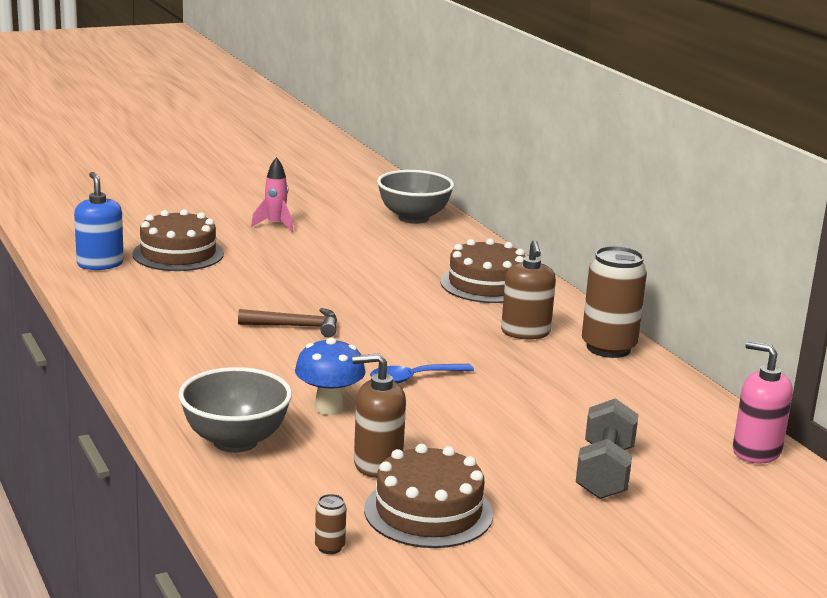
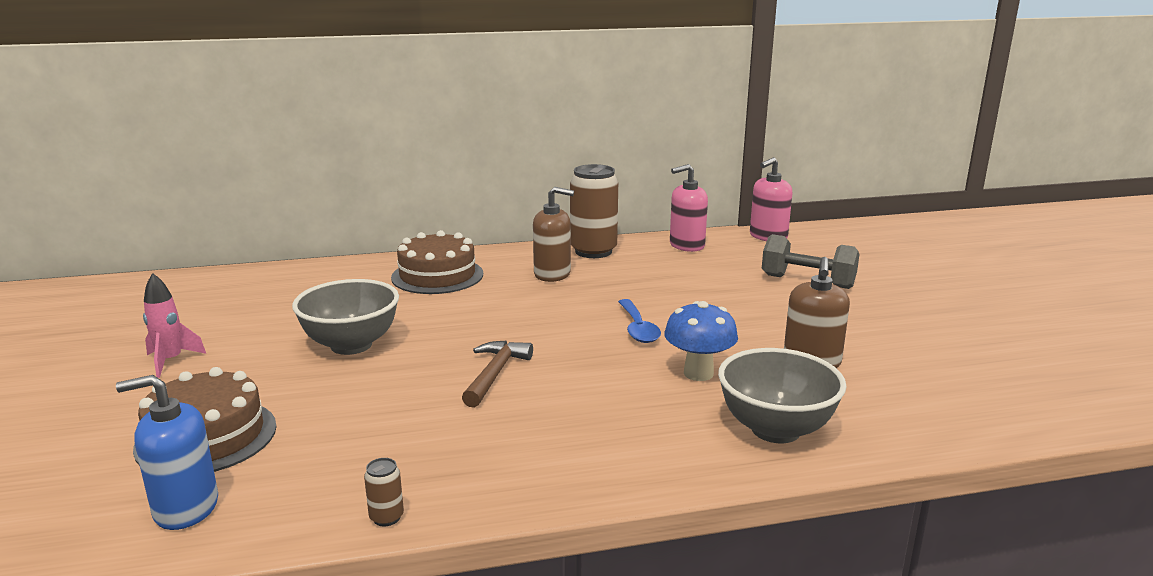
camera: 75 degrees left, 0 degrees up
brown can [315,494,346,554] -> brown can moved to [364,458,404,526]
brown cake [364,444,493,548] -> none
grey bowl [377,170,454,224] -> grey bowl moved to [292,279,399,355]
none -> pink soap dispenser [670,164,708,252]

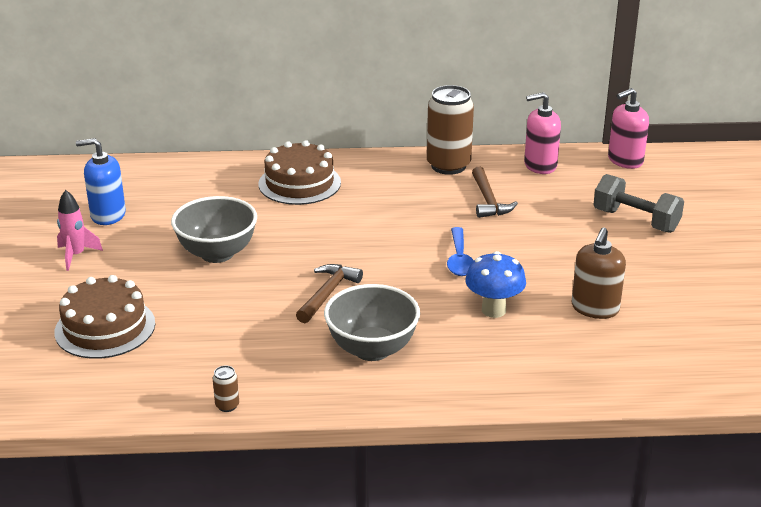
camera: 10 degrees right, 10 degrees up
blue soap dispenser [116,375,218,530] -> blue soap dispenser moved to [76,138,126,225]
brown soap dispenser [533,187,574,282] -> none
grey bowl [718,348,847,443] -> grey bowl moved to [324,284,420,361]
none -> brown hammer [472,167,518,218]

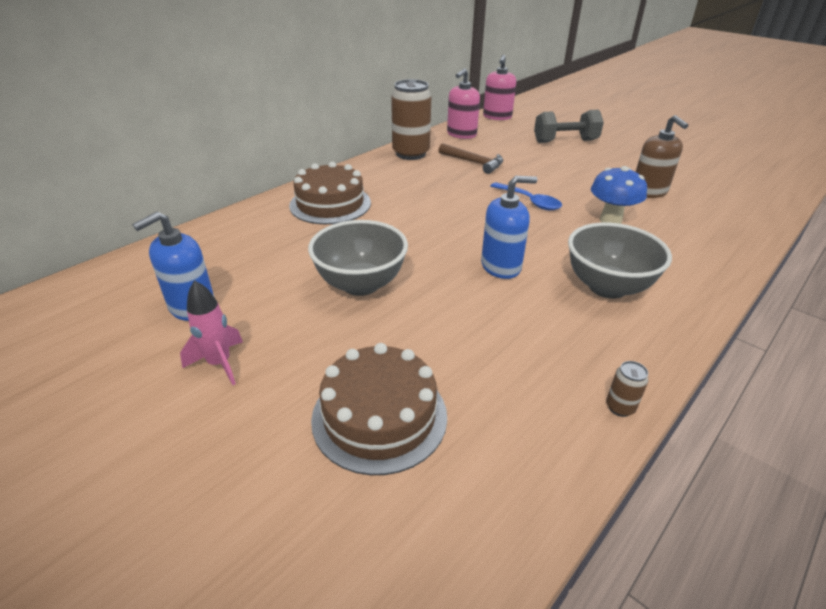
camera: 45 degrees left, 5 degrees up
brown hammer [296,264,363,323] -> blue soap dispenser [481,176,537,279]

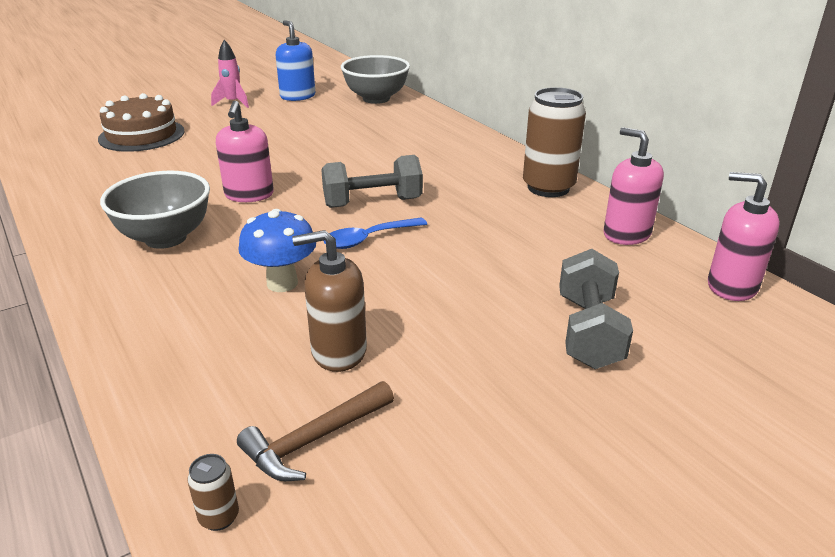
camera: 105 degrees right, 5 degrees down
brown cake [289,162,371,224] -> none
grey bowl [308,220,408,296] -> grey bowl moved to [341,55,410,104]
brown hammer [439,143,503,174] -> brown hammer moved to [237,381,394,481]
blue soap dispenser [481,176,537,279] -> pink soap dispenser [216,101,274,202]
brown can [606,361,648,417] -> brown can moved to [187,454,239,531]
none -> grey dumbbell [321,155,423,208]

